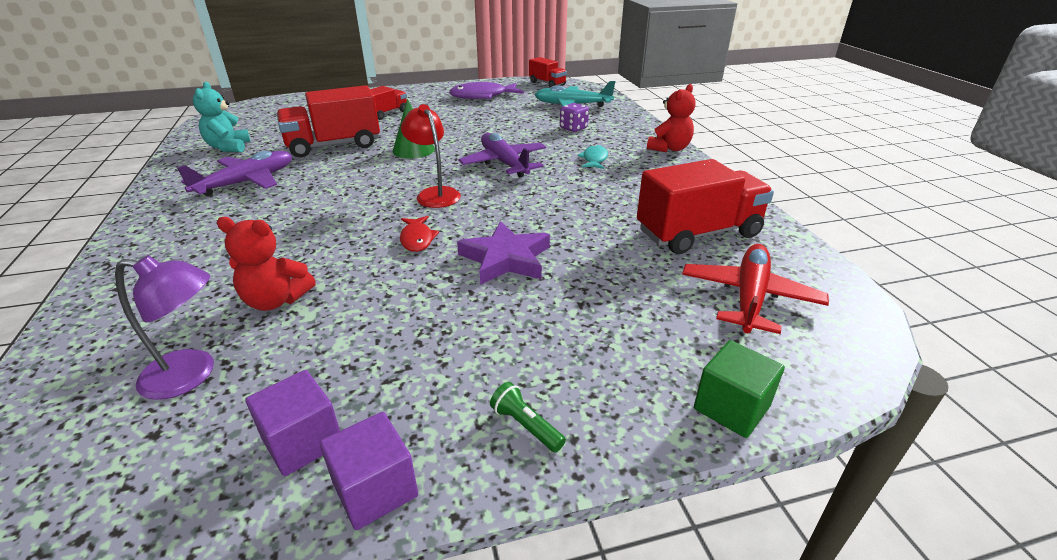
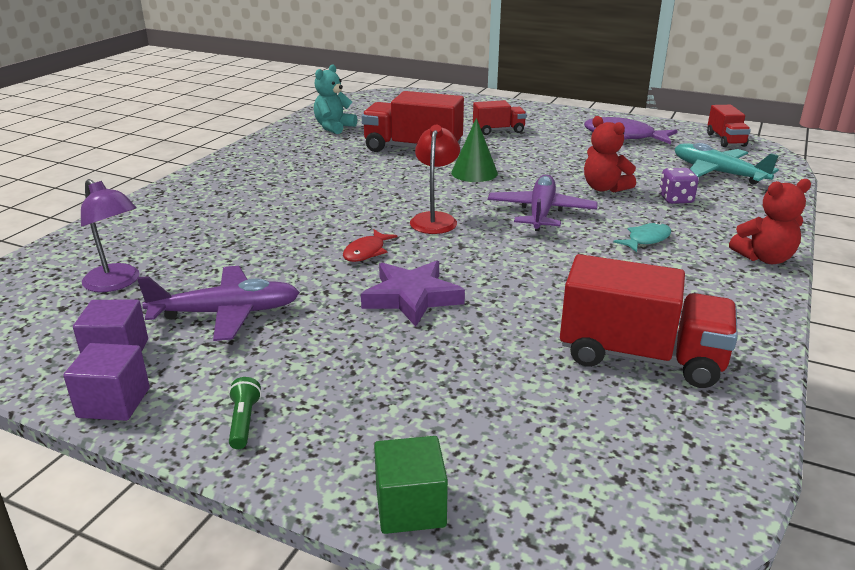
camera: 40 degrees right, 5 degrees down
purple plane [177,151,292,196] -> purple plane moved to [137,266,300,341]
red teddy bear [217,217,316,311] -> red teddy bear moved to [584,116,636,193]
red plane [682,244,829,334] -> none

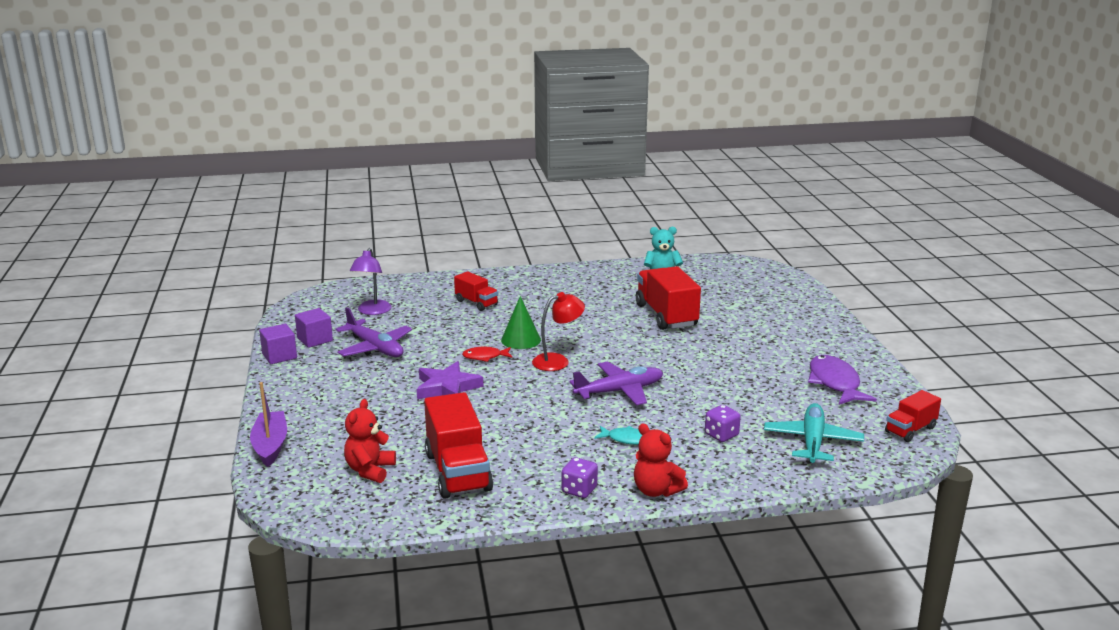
camera: 55 degrees right, 5 degrees down
green flashlight [229,377,261,449] -> none
green cube [374,436,448,534] -> purple boat [250,382,287,467]
green cone [451,118,498,182] -> green cone moved to [501,296,541,349]
red truck [473,100,527,135] -> red truck moved to [454,271,498,311]
red teddy bear [584,116,636,193] -> red teddy bear moved to [344,399,396,483]
none -> purple dice [562,457,598,498]

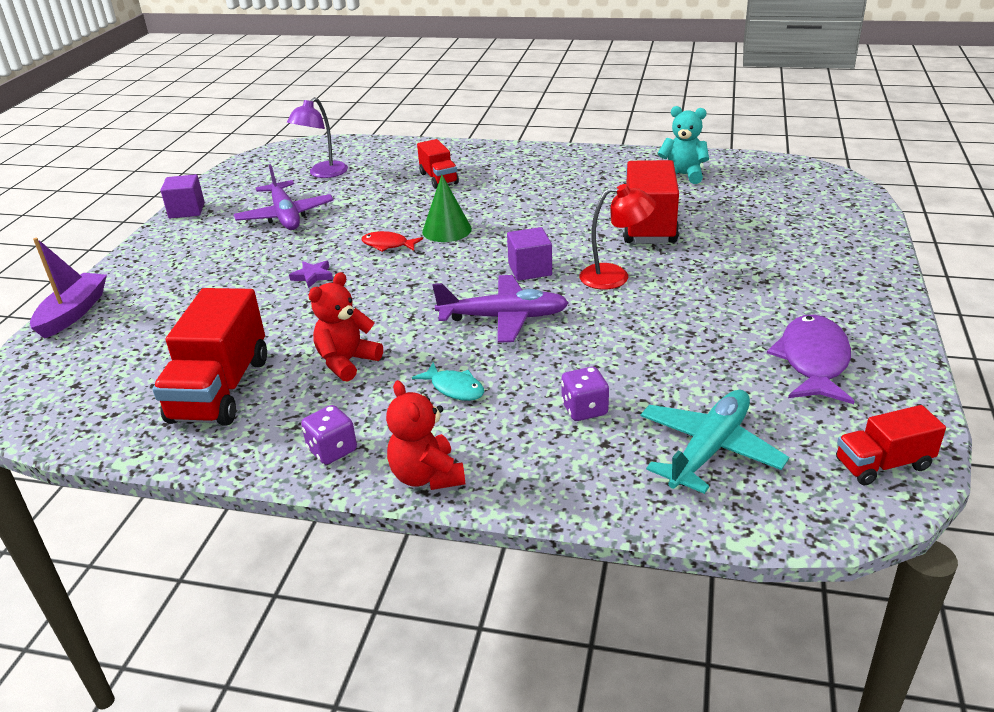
camera: 25 degrees right, 10 degrees up
purple cube [295,308,333,348] -> purple cube moved to [507,227,552,281]
red teddy bear [344,399,396,483] -> red teddy bear moved to [308,272,383,382]
purple star [417,361,484,399] -> purple star [289,260,333,288], size x0.51
red lamp [532,292,585,371] -> red lamp moved to [580,184,656,289]

